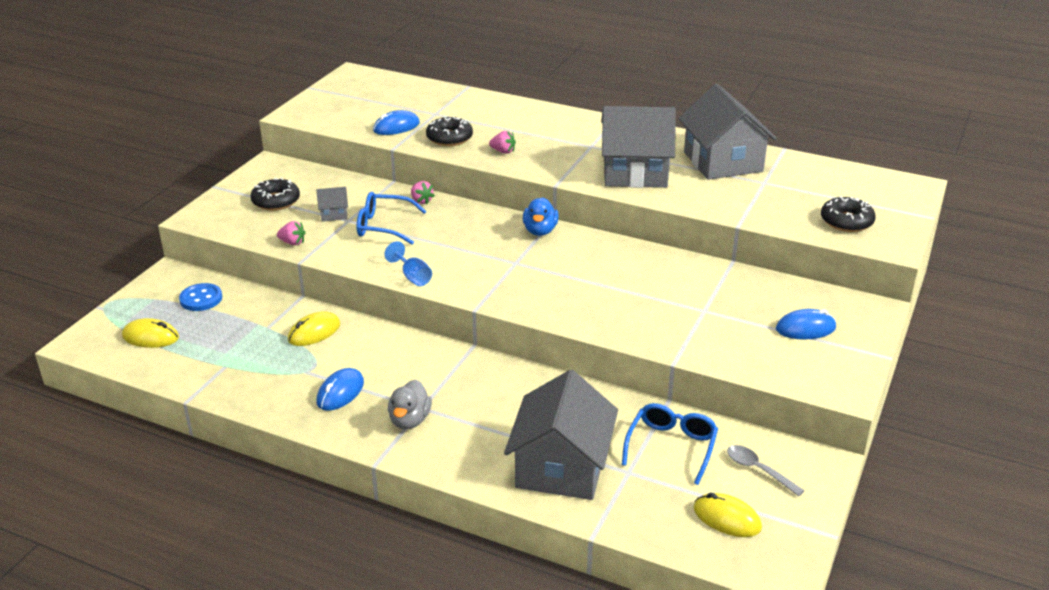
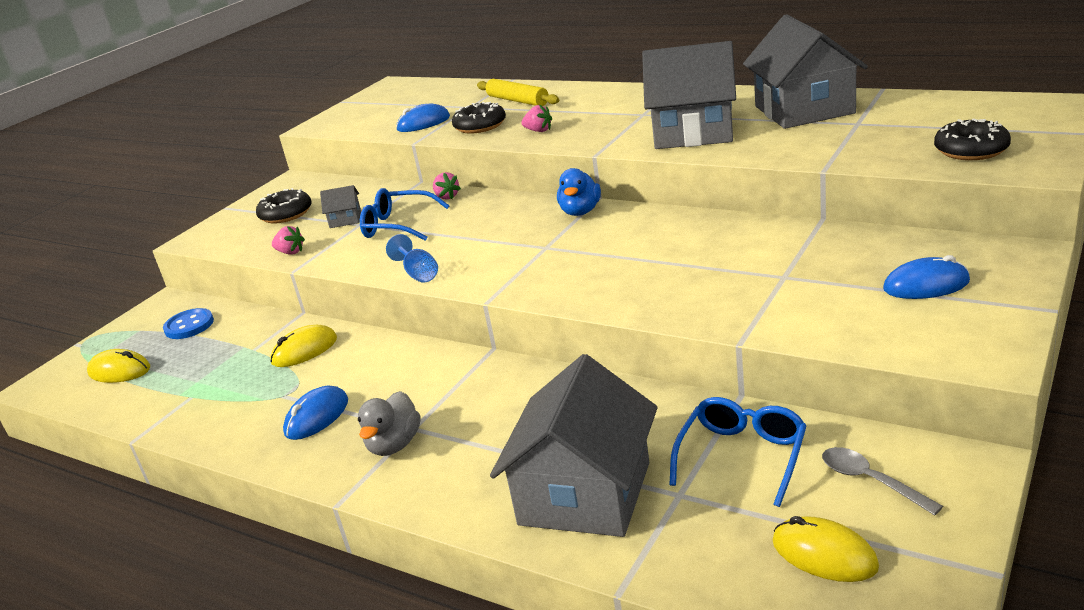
camera: 10 degrees right, 5 degrees down
none -> yellow rolling pin [477,79,559,106]

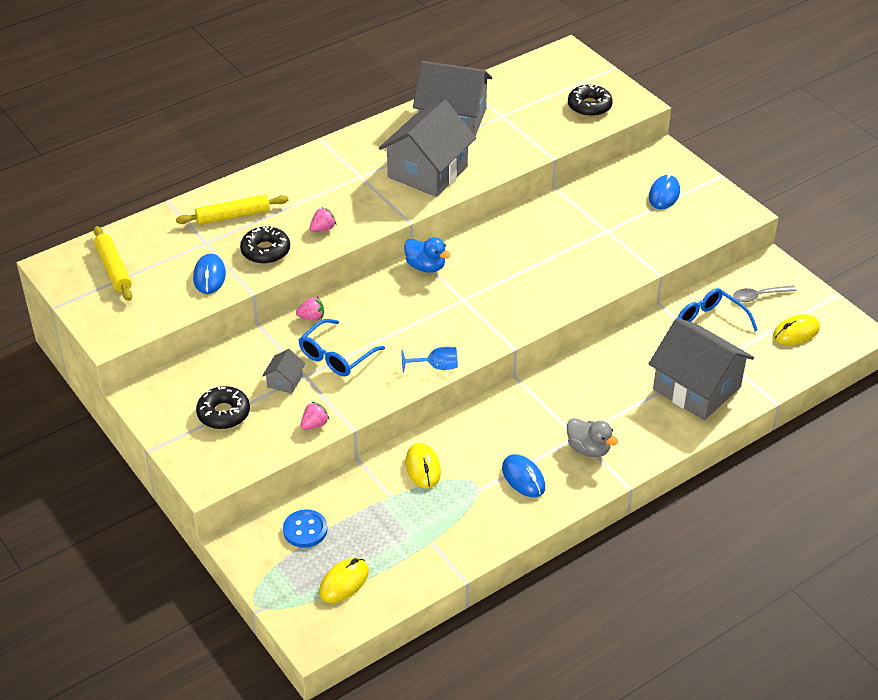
camera: 70 degrees left, 15 degrees up
none -> yellow rolling pin [94,226,132,301]

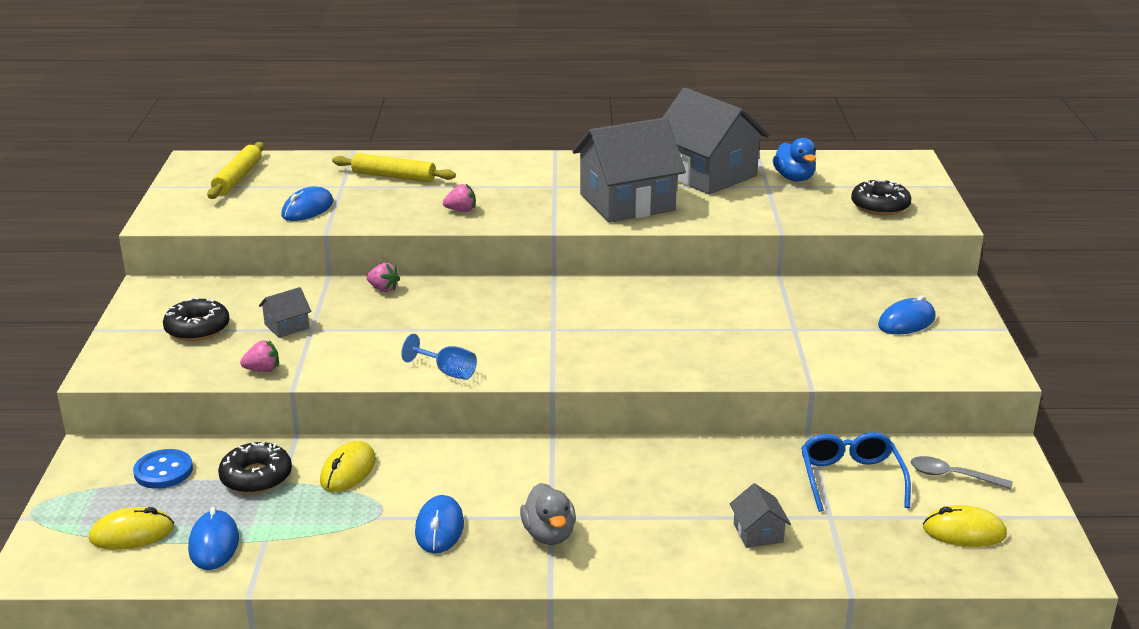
camera: 35 degrees right, 15 degrees down
black donut [240,225,290,264] -> black donut moved to [218,442,292,494]
blue glasses [298,319,385,377] -> none
blue duck [404,237,451,273] -> blue duck moved to [773,138,816,182]
grey house [649,318,754,420] -> grey house [730,483,791,548], size x0.42
none -> blue mouse [188,507,239,570]

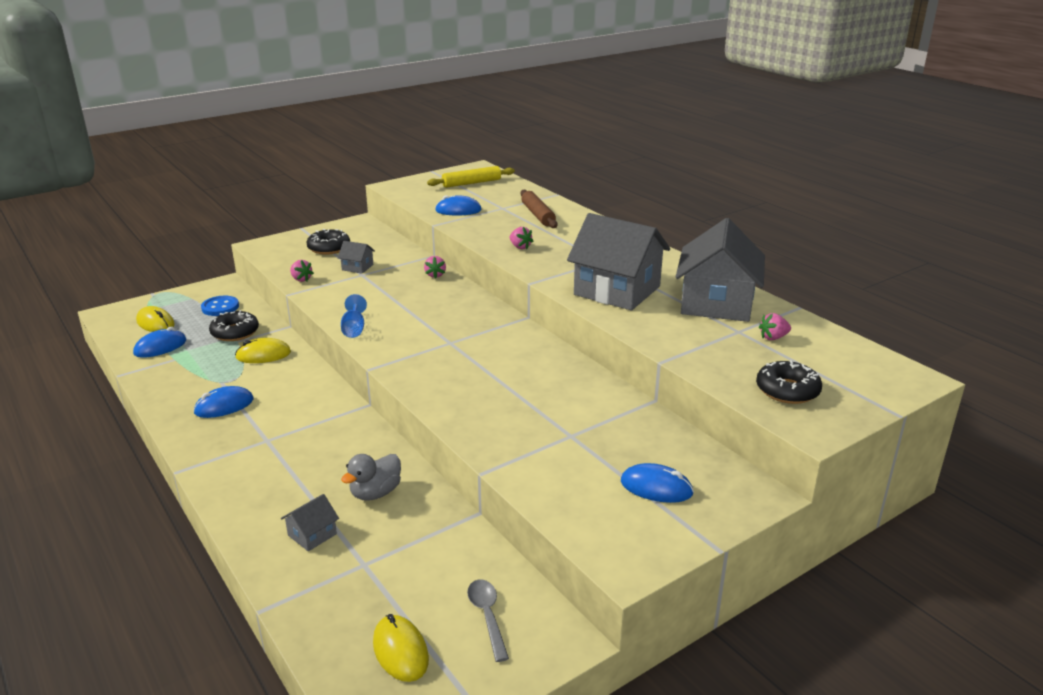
camera: 55 degrees right, 0 degrees up
yellow rolling pin [332,153,456,182] -> brown rolling pin [520,190,558,228]
grey duck [520,483,576,545] -> grey duck moved to [341,454,401,501]
blue duck [773,138,816,182] -> pink strawberry [759,313,791,340]
blue glasses [801,432,911,512] -> none

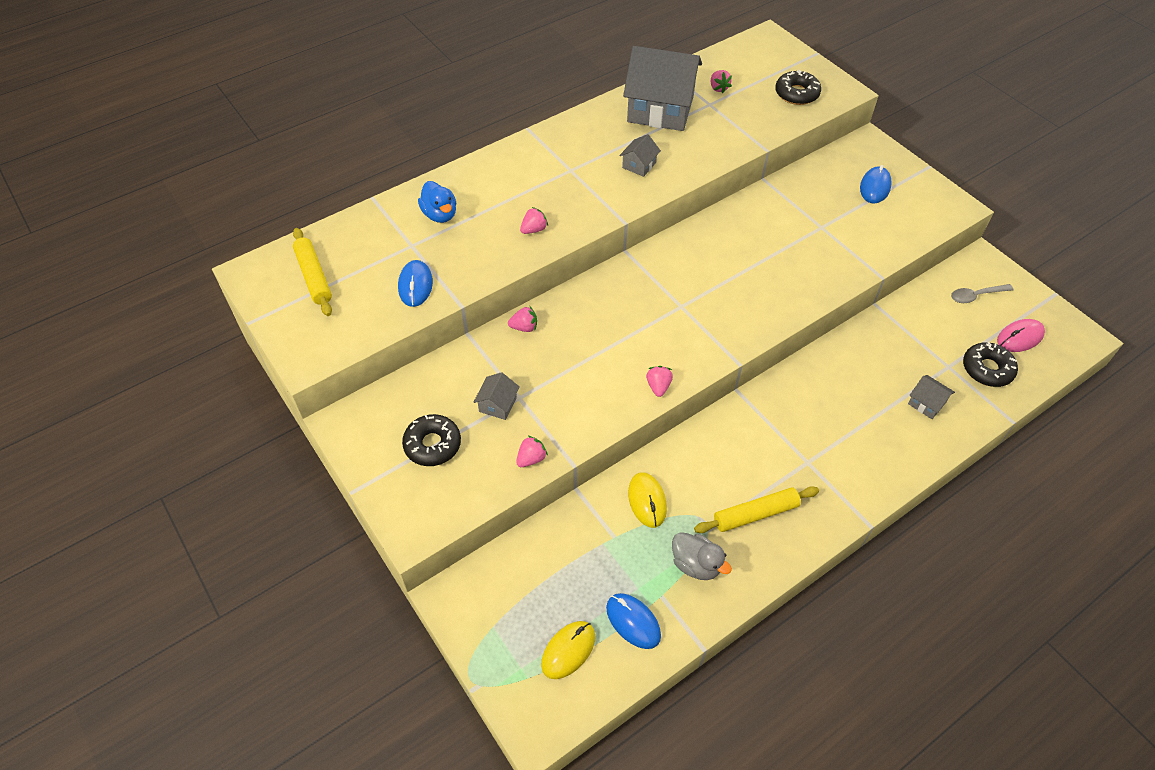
camera: 90 degrees left, 25 degrees up
blue mouse [193,386,254,418] -> yellow rolling pin [694,486,819,533]
blue button [201,296,239,316] -> none
black donut [209,310,259,341] -> black donut moved to [963,342,1018,387]
blue goblet [341,294,367,338] -> pink strawberry [646,366,673,397]
grey duck [341,454,401,501] -> grey duck moved to [672,532,732,580]
yellow mouse [373,614,429,682] -> pink mouse [997,319,1045,352]
brown rolling pin [520,190,558,228] -> blue duck [418,181,456,223]
grey house [567,213,670,310] -> grey house [619,134,661,177], size x0.42

